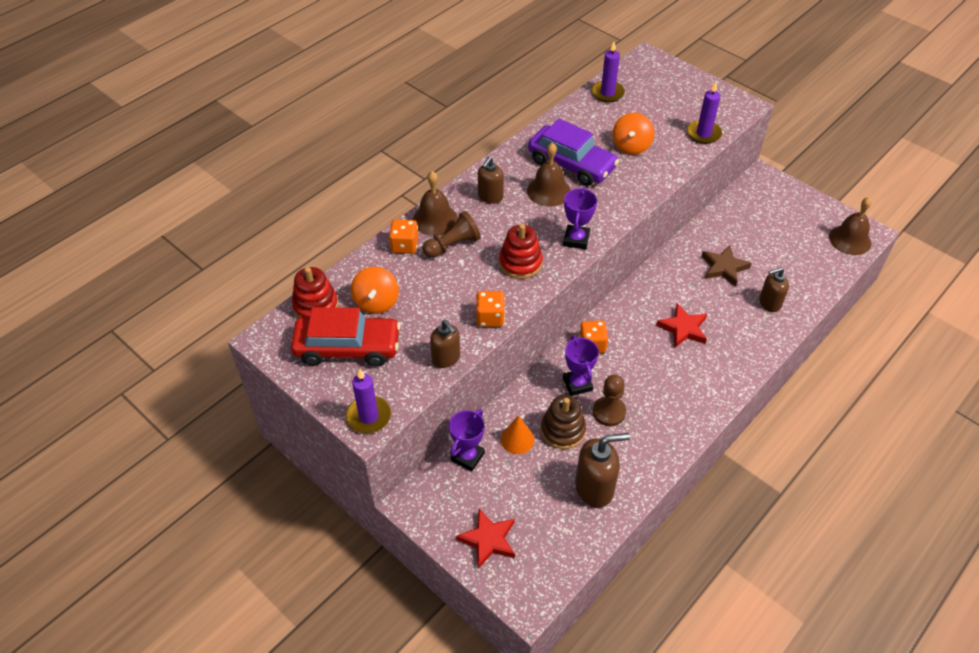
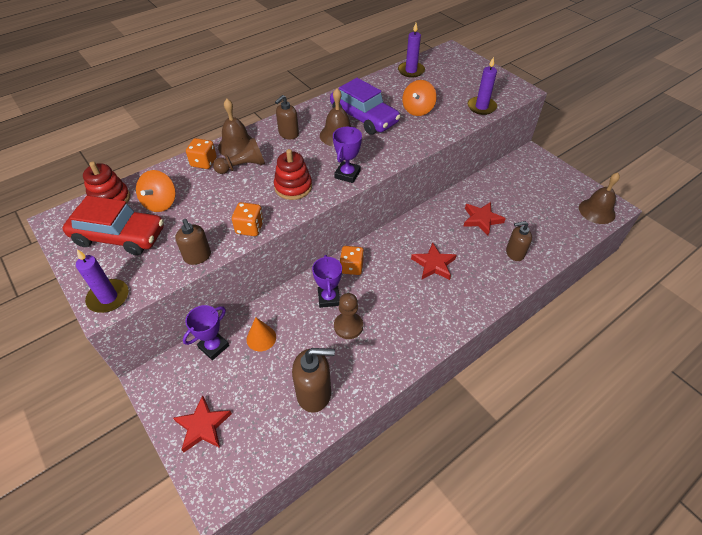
camera: 10 degrees right, 0 degrees up
brown stacking toy [541,395,586,449] -> none
brown star [701,246,752,287] -> red star [463,202,506,235]

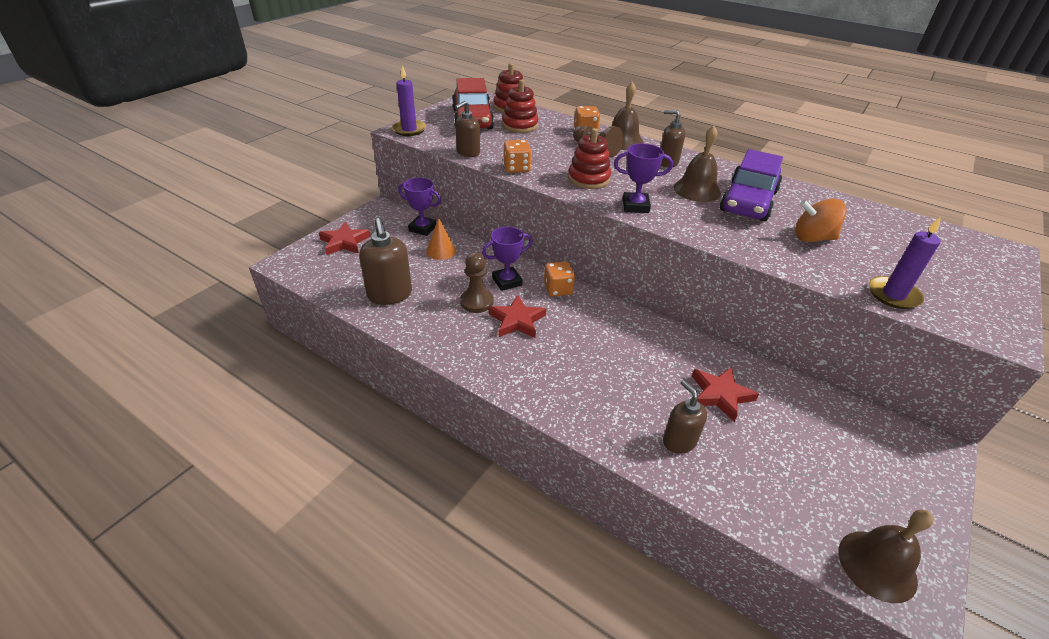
camera: 70 degrees right, 10 degrees down
orange spinning top [136,170,176,212] -> red stacking toy [502,80,539,133]
purple candle [398,23,425,78] -> none
red star [411,243,456,280] -> red star moved to [489,295,546,338]

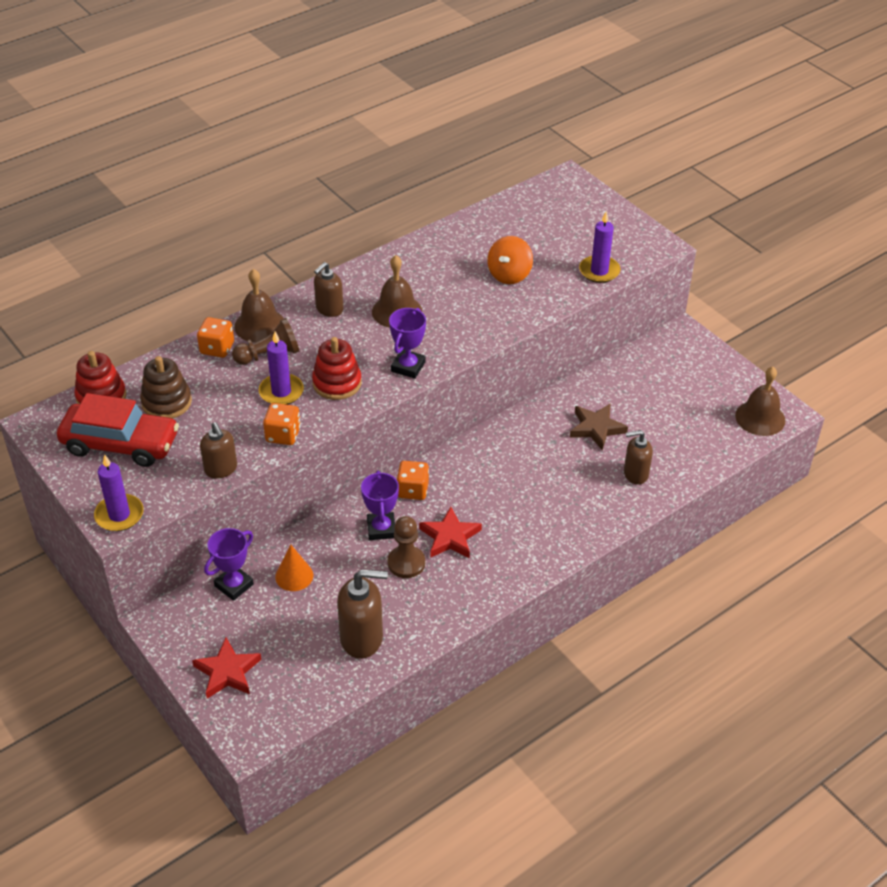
camera: 70 degrees left, 5 degrees up
red stacking toy [502,80,539,133] -> brown stacking toy [140,356,192,419]
red star [692,367,759,422] -> brown star [570,403,628,451]
purple car [720,149,783,221] -> none
none -> purple candle [259,332,304,405]

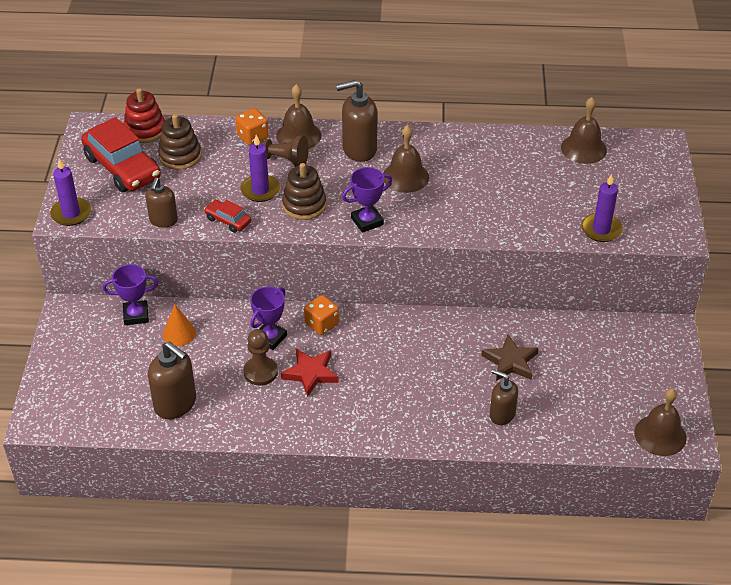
camera: 40 degrees right, 0 degrees up
red star [192,638,262,698] -> none
orange dice [263,403,301,445] -> red car [204,200,251,233]
red stacking toy [312,337,361,400] -> brown stacking toy [282,163,326,220]
brown soap dispenser [314,262,344,317] -> brown soap dispenser [336,80,378,162], size x1.56
orange spinning top [487,236,533,284] -> none
none -> brown bell [561,97,607,164]

